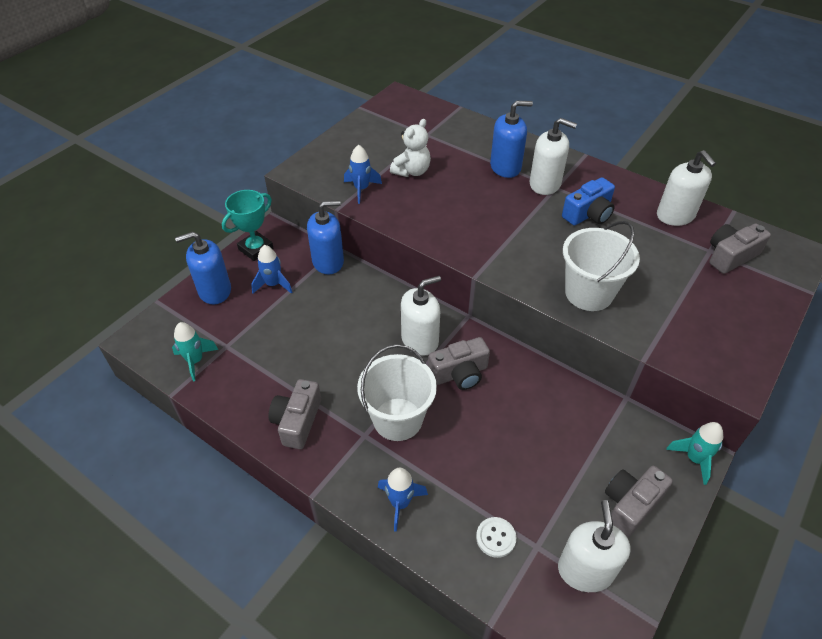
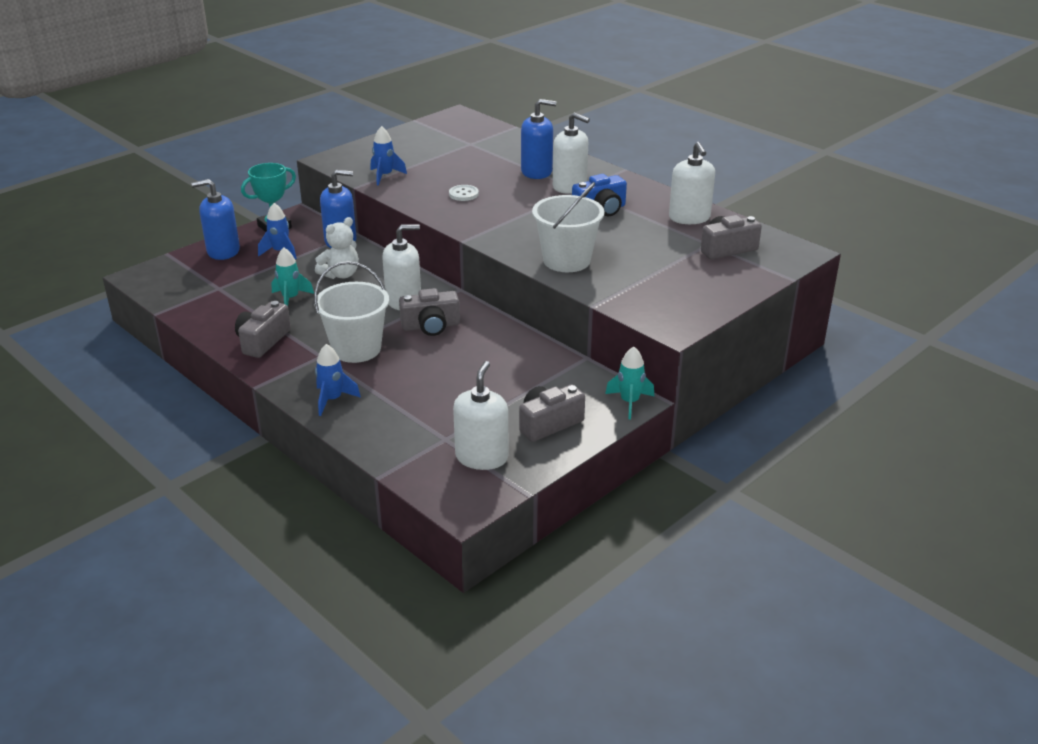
camera: 10 degrees right, 15 degrees down
turquoise rocket [172,322,219,382] -> turquoise rocket moved to [271,248,314,306]
white teddy bear [390,119,431,177] -> white teddy bear moved to [315,217,359,279]
white button [476,517,516,558] -> white button moved to [449,185,479,201]

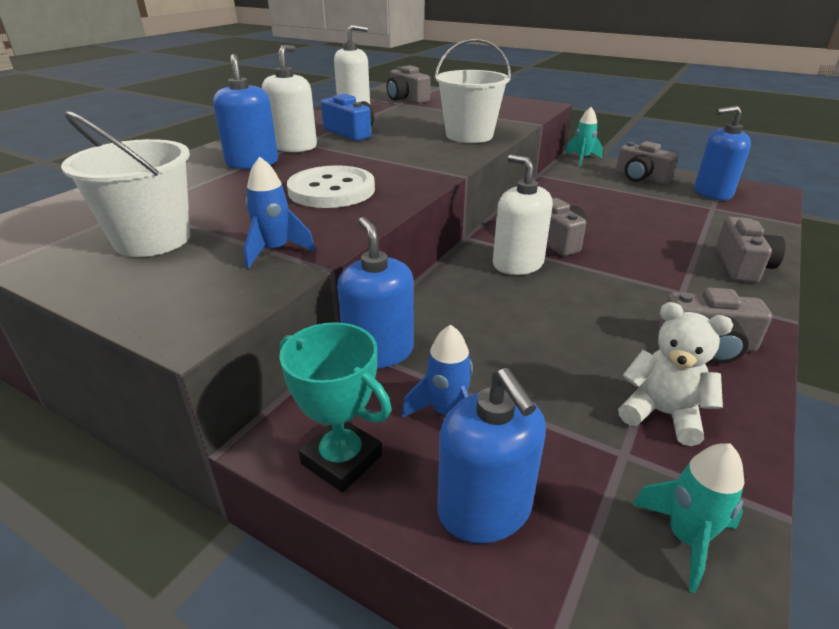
camera: 105 degrees left, 0 degrees up
turquoise rocket [271,248,314,306] -> turquoise rocket moved to [632,443,744,593]
white bucket [314,261,389,363] -> white bucket moved to [61,111,190,257]
white teddy bear [315,217,359,279] -> white teddy bear moved to [618,302,733,446]
blue rocket [315,344,361,416] -> grey camera [716,217,786,283]
white button [449,185,479,201] -> white button [287,165,375,208], size x2.05
white soap dispenser [453,361,509,470] -> blue soap dispenser [694,106,751,200]

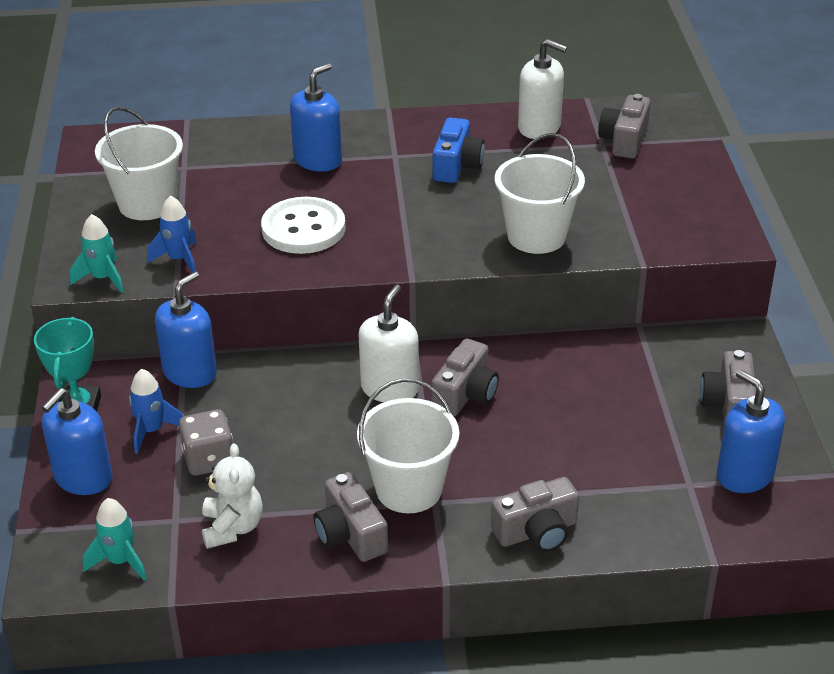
camera: 55 degrees right, 5 degrees up
white soap dispenser [262,45,317,152] -> none
turquoise rocket [565,107,603,166] -> turquoise rocket moved to [70,214,124,293]
none -> grey dice [179,409,233,476]
none -> white bucket [357,378,459,513]

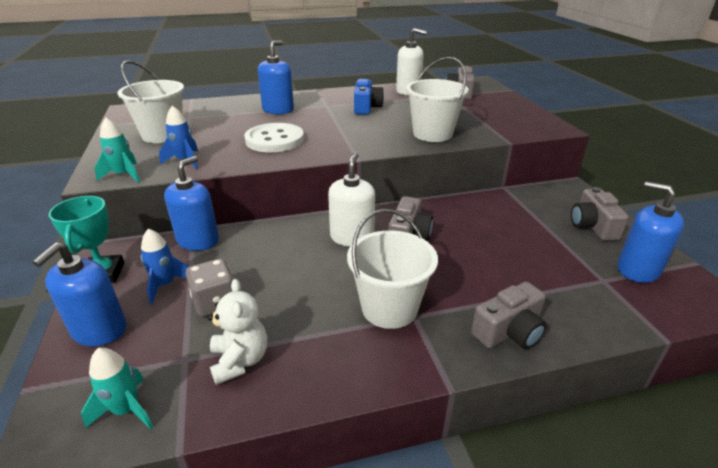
camera: 10 degrees left, 5 degrees down
grey camera [314,472,388,562] -> none

